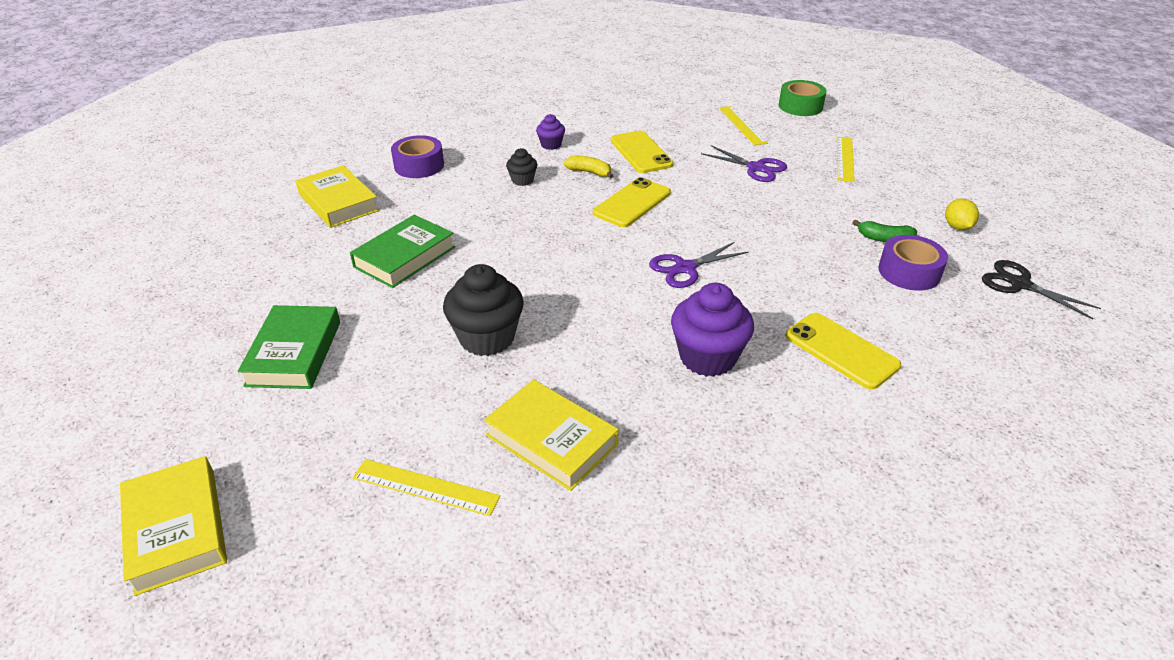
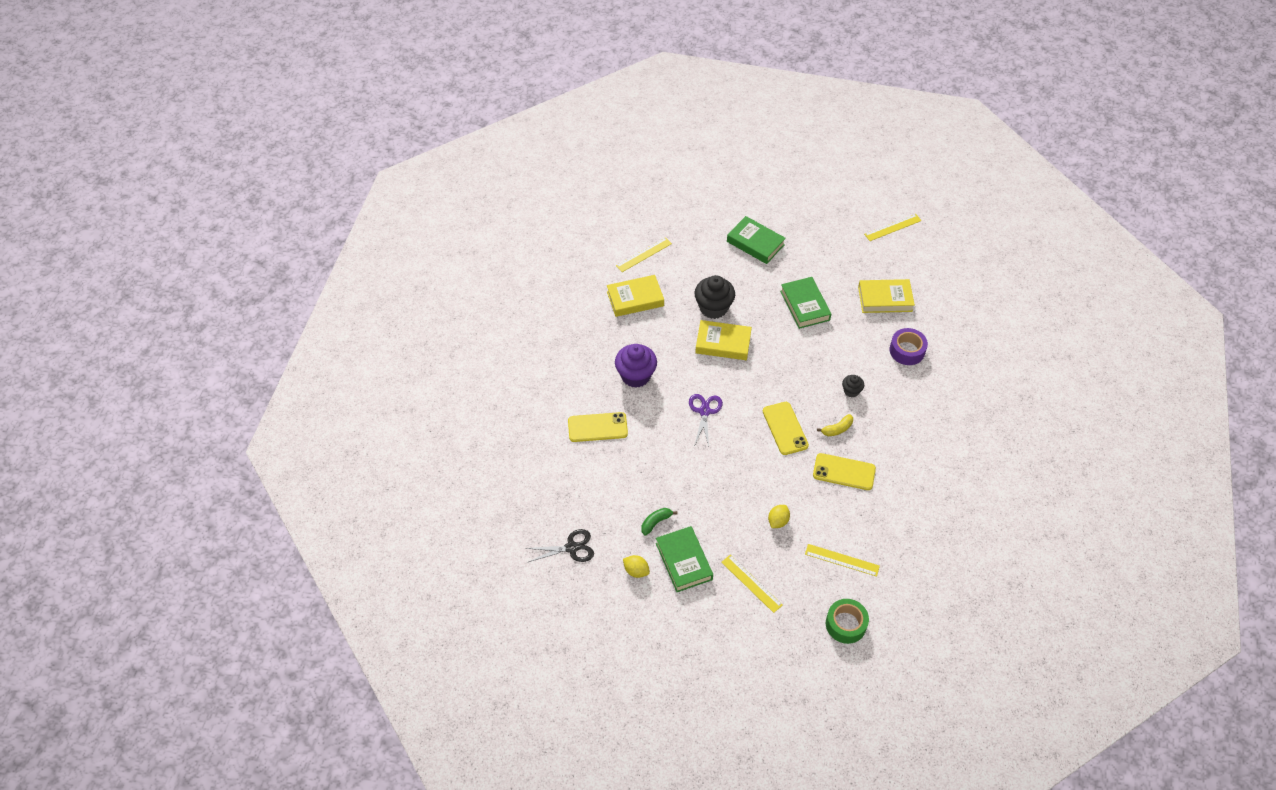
camera: 125 degrees right, 15 degrees up
yellow book [120,456,227,596] -> yellow book moved to [695,320,752,360]
purple cupcake [536,114,565,150] -> none
purple scissors [701,145,787,182] -> yellow lemon [768,505,790,528]
purple tape [878,235,948,291] -> none
none -> green book [656,526,713,592]
none -> yellow ruler [864,214,922,241]

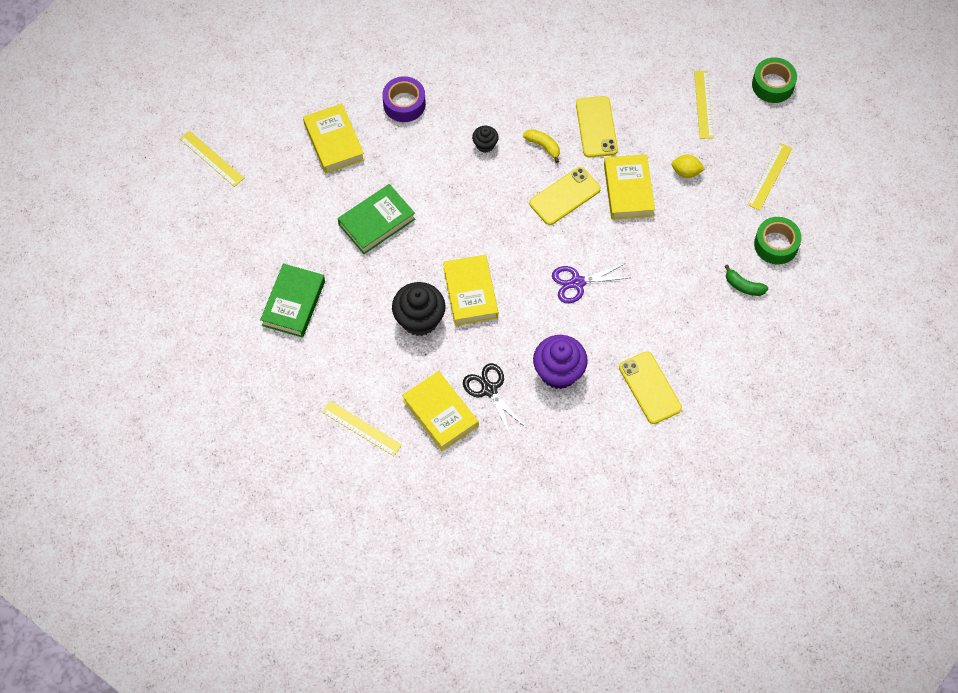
camera: 110 degrees left, 10 degrees up
black scissors [525,529,594,562] -> black scissors moved to [463,363,526,436]
yellow lemon [623,555,650,578] -> none
green book [656,526,713,592] -> green tape [754,217,802,265]
none -> yellow book [604,154,655,220]

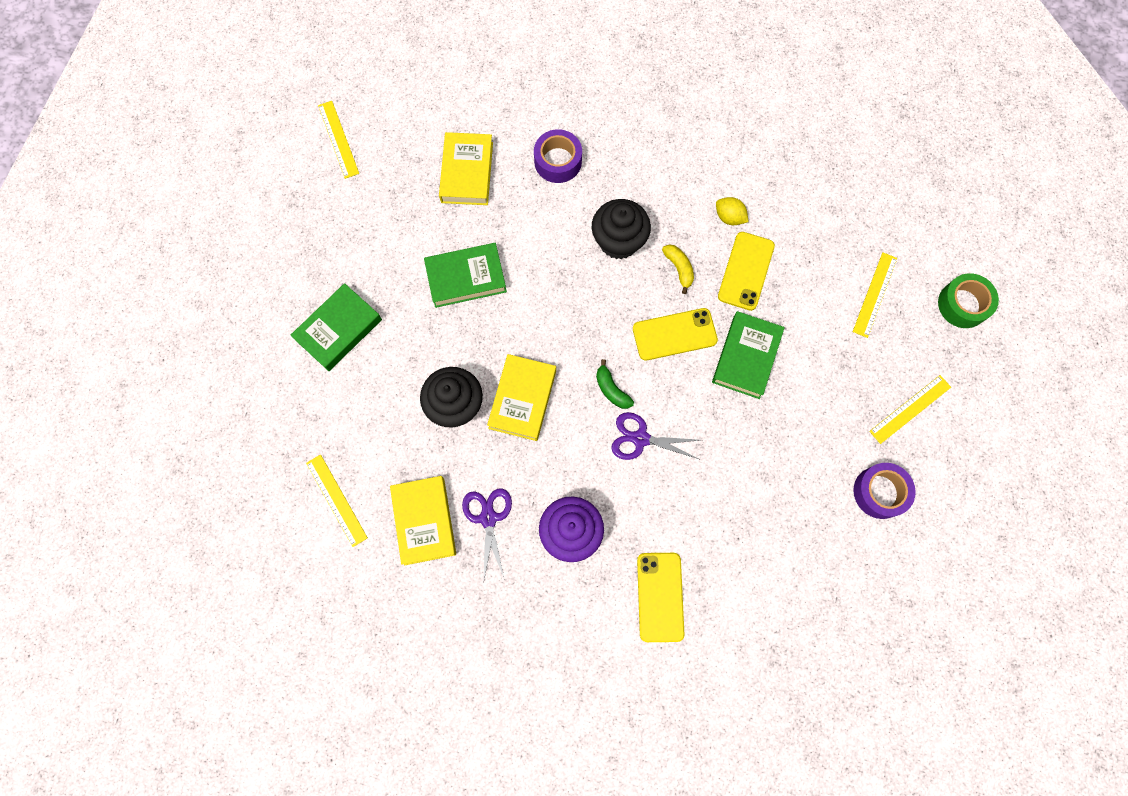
camera: 25 degrees right, 10 degrees up
black scissors [463,363,526,436] -> purple scissors [462,488,512,580]
black cupcake [472,126,499,153] -> black cupcake [592,199,651,259], size x1.93
yellow book [604,154,655,220] -> green book [712,311,785,399]
yellow lemon [671,155,705,178] -> yellow lemon moved to [716,197,749,225]
green banana [724,264,768,296] -> green banana moved to [596,359,634,409]
green tape [754,217,802,265] -> purple tape [854,463,916,519]

